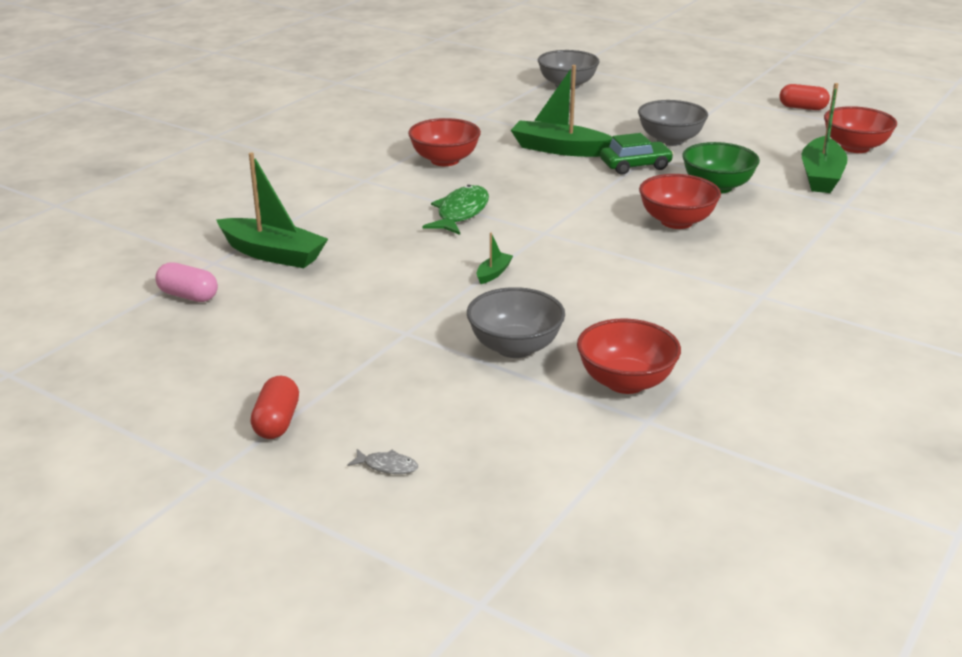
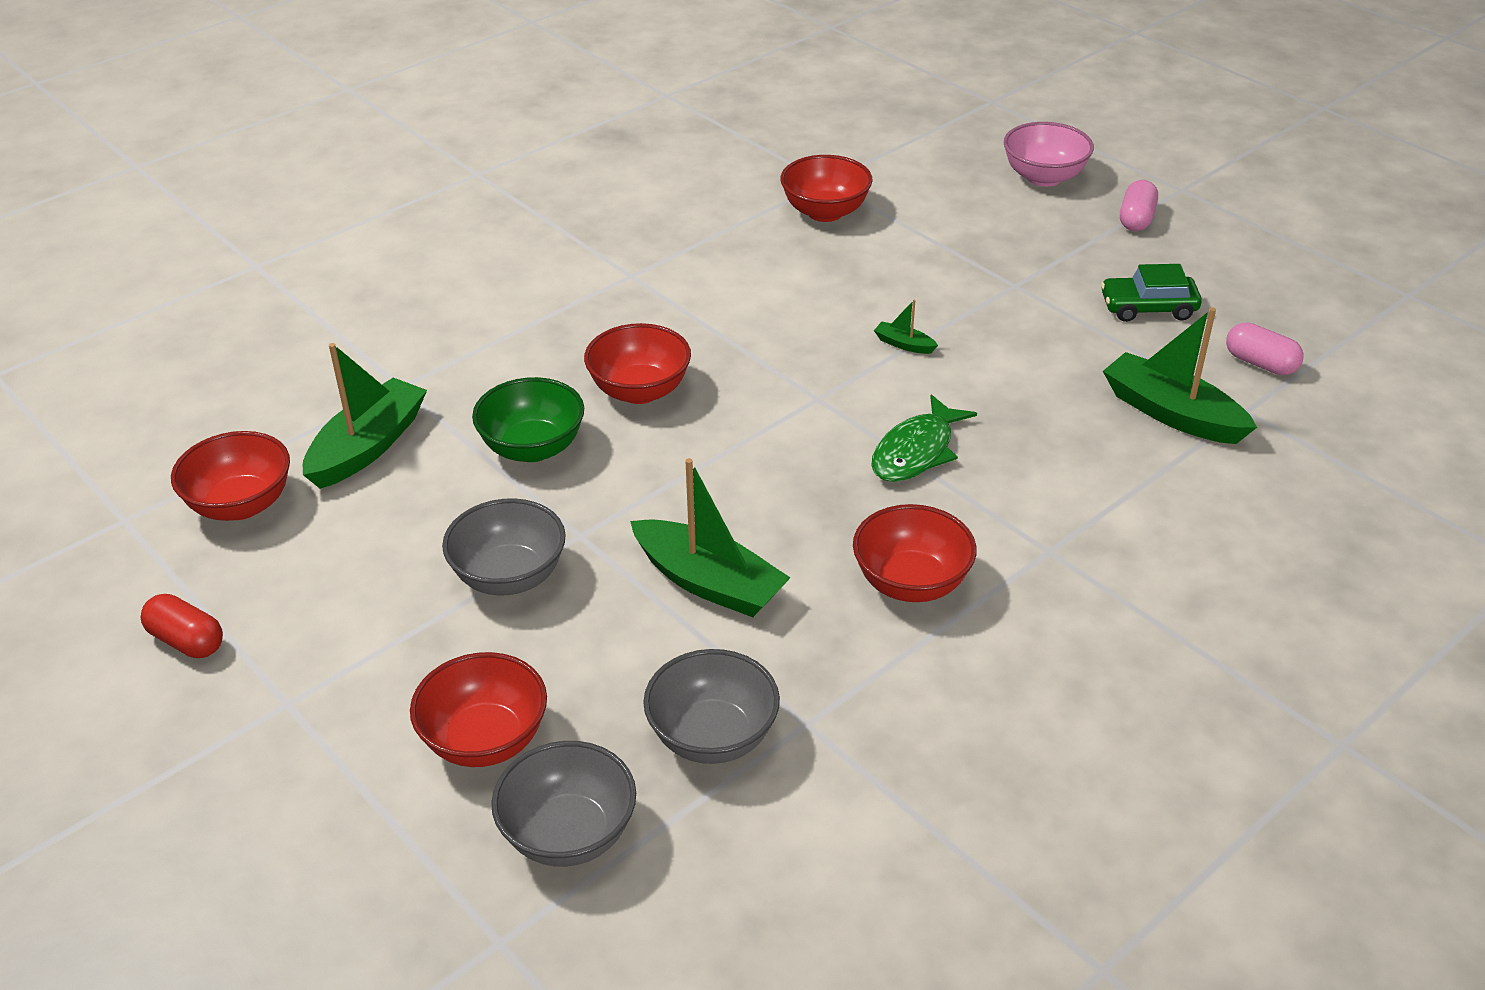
camera: 165 degrees left, 10 degrees up
red capsule [251,376,299,439] -> pink capsule [1120,180,1158,231]
grey fish [347,449,418,474] -> pink bowl [1004,122,1094,187]
grey bowl [467,287,565,358] -> grey bowl moved to [643,649,780,764]
green boat [476,232,513,284] -> green boat turned 75 degrees clockwise [874,299,938,354]
green car [600,133,674,175] -> green car moved to [1101,264,1202,322]
none -> red bowl [410,652,547,767]

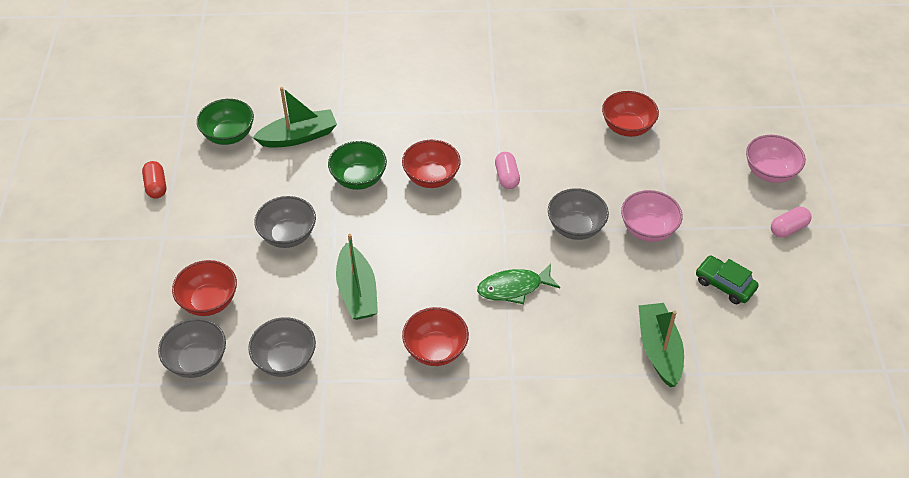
camera: 40 degrees right, 10 degrees up
red bowl [171,431,290,521] -> green bowl [197,99,254,145]
green boat [874,299,938,354] -> grey bowl [548,188,609,240]
pink capsule [1226,322,1303,375] -> pink capsule moved to [495,152,520,189]
none -> pink bowl [621,190,683,242]

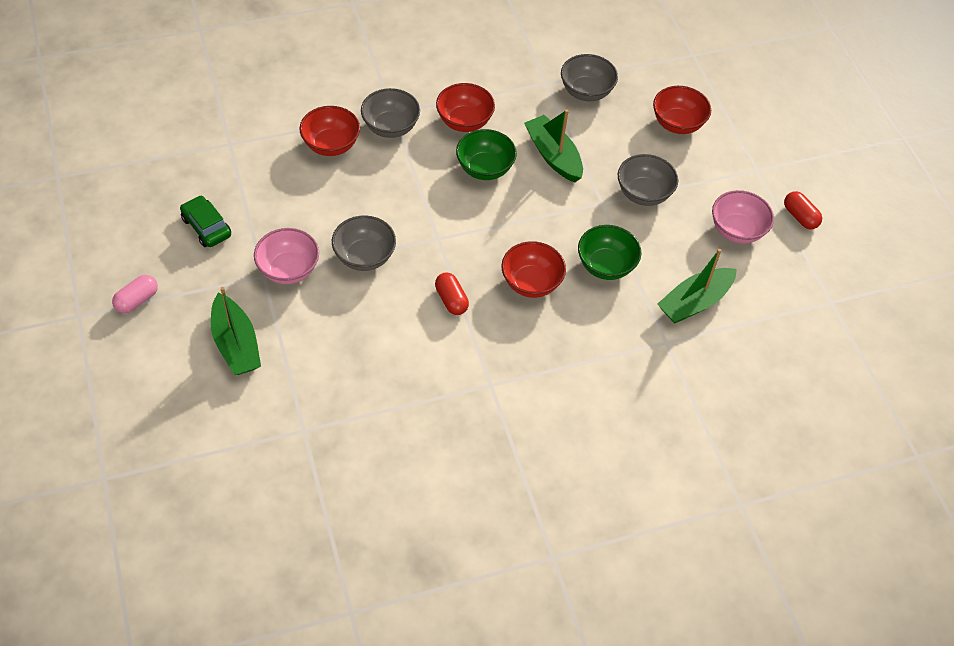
camera: 160 degrees right, 5 degrees up
grey bowl [158,318,226,378] -> grey bowl moved to [361,88,420,138]
green bowl [197,99,254,145] -> green bowl moved to [456,129,517,180]
green fish [477,264,560,304] -> none
pink capsule [495,152,520,189] -> red capsule [435,273,469,315]
red bowl [602,91,659,137] -> red bowl moved to [299,106,360,156]
green boat [638,303,684,387] -> green boat moved to [211,287,261,375]
green car [696,255,759,304] -> green car turned 150 degrees counterclockwise [180,195,231,247]
pink bowl [746,135,806,183] -> pink bowl moved to [712,190,774,244]

